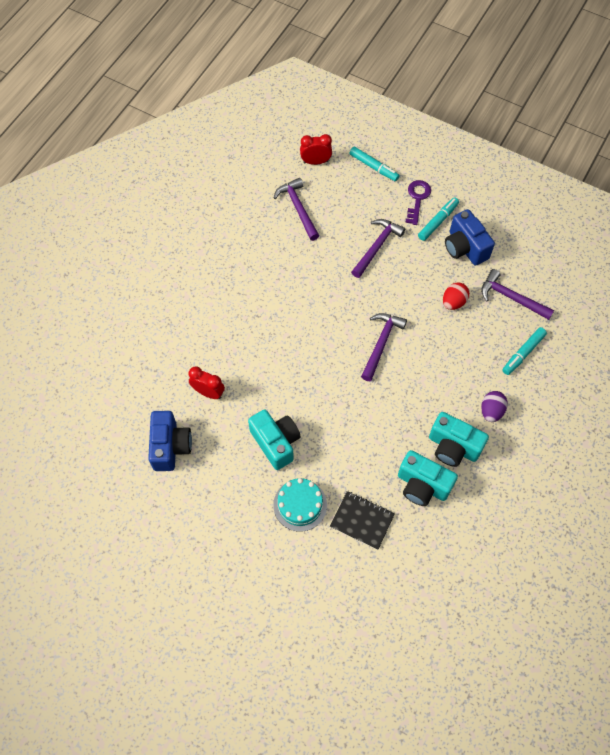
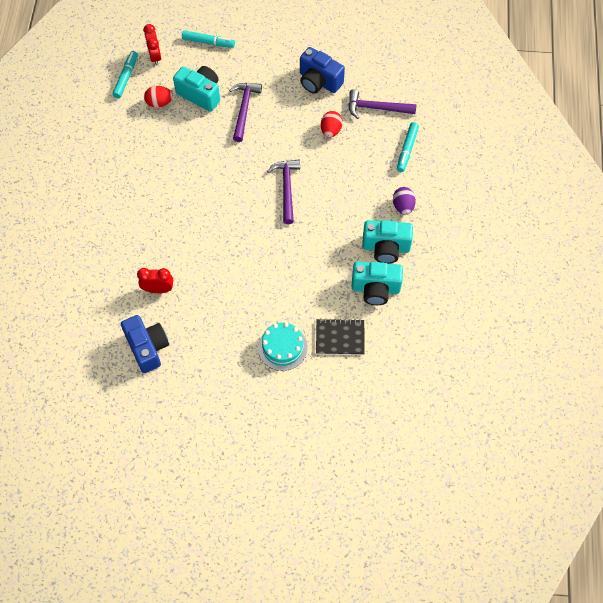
camera: 25 degrees left, 0 degrees up
turquoise camera [248,409,301,470] -> turquoise camera moved to [173,66,220,112]
purple hammer [274,178,319,241] -> red egg [144,86,173,108]
red clock [300,134,332,165] -> red clock turned 75 degrees counterclockwise [143,24,161,66]
purple key [405,180,431,225] -> none
turquoise marker [418,197,459,241] -> turquoise marker moved to [112,51,138,98]

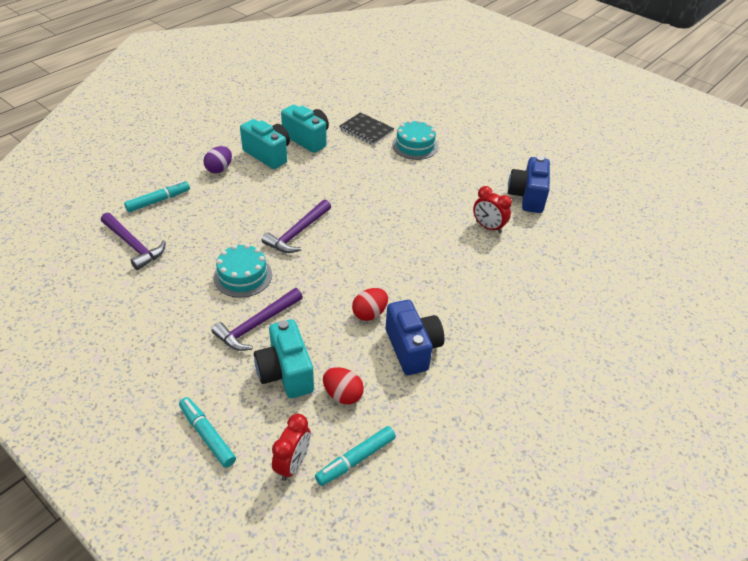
camera: 145 degrees left, 20 degrees down
blue camera [300,47,345,94] -> blue camera moved to [386,300,444,375]
red egg [321,111,343,137] -> red egg moved to [352,288,388,321]
none -> turquoise cake [213,244,272,298]

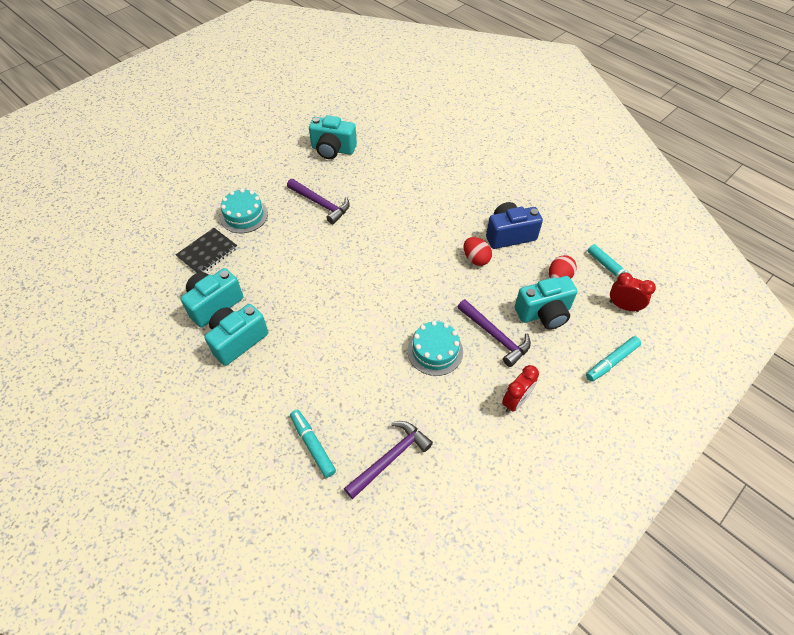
camera: 85 degrees left, 10 degrees up
purple egg [204,146,232,173] -> none
purple hammer [261,200,331,253] -> purple hammer moved to [287,179,350,224]
red clock [473,186,512,233] -> red clock moved to [502,365,539,413]
blue camera [508,156,550,213] -> turquoise camera [309,115,357,159]

